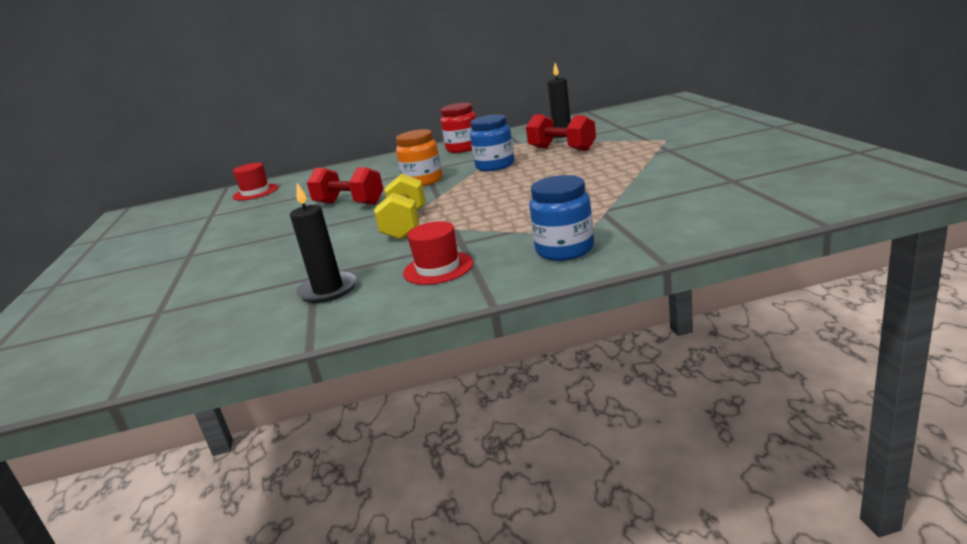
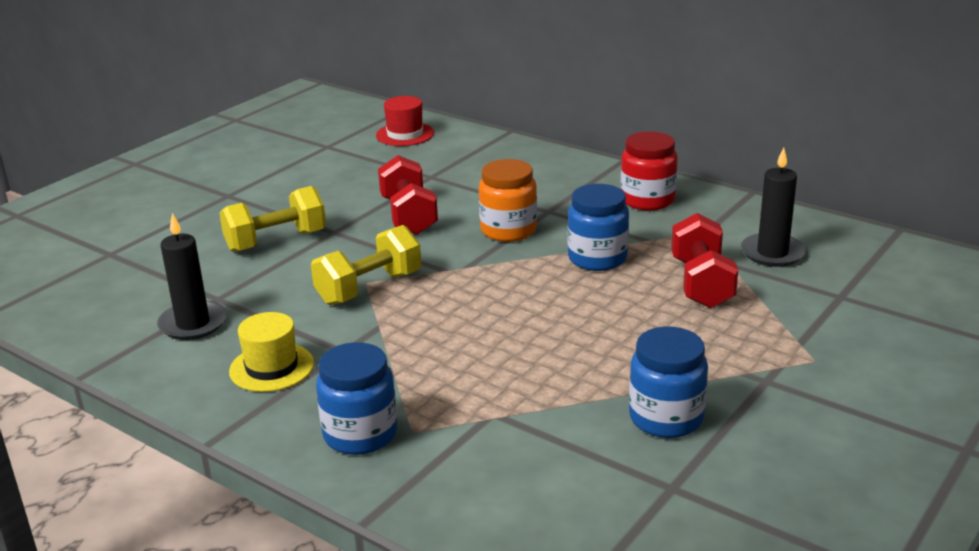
camera: 45 degrees right, 5 degrees up
red hat [403,221,473,285] -> yellow hat [229,312,314,392]
none -> yellow dumbbell [219,186,326,252]
none -> blue jar [629,327,708,438]

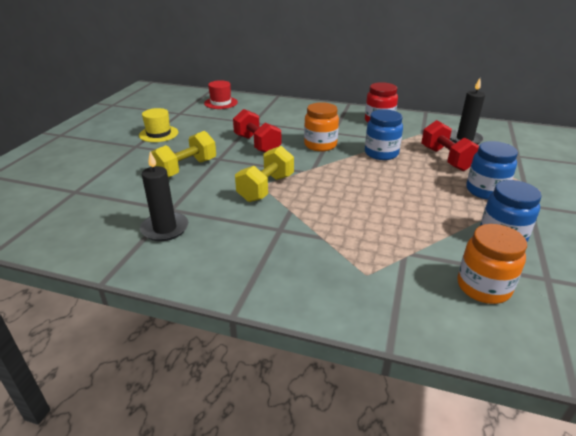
camera: 20 degrees left, 5 degrees up
yellow hat [229,312,314,392] -> yellow hat moved to [139,108,178,142]
blue jar [316,342,397,455] -> blue jar moved to [466,141,518,200]
none -> orange jar [458,224,527,304]

